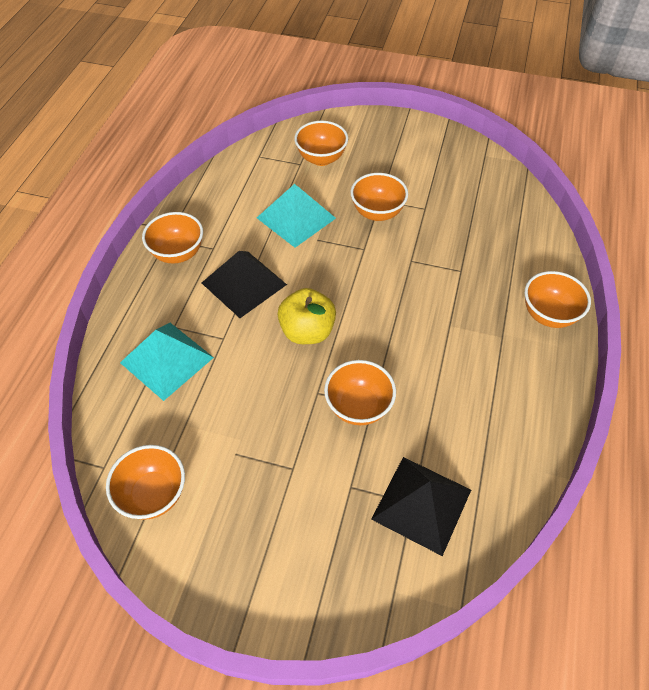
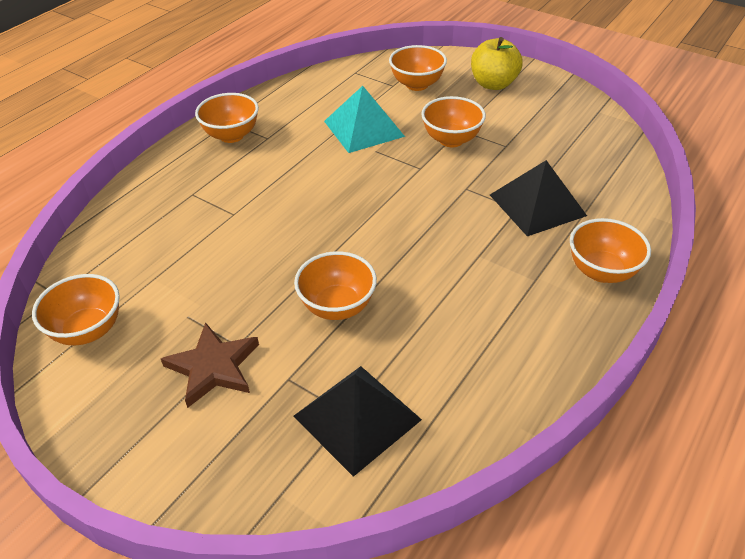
camera: 20 degrees right, 10 degrees down
turquoise pyramid [120,323,214,401] -> none
black pyramid [202,251,287,318] -> black pyramid moved to [490,160,587,236]
yellow apple [277,288,336,344] -> yellow apple moved to [471,37,523,90]
none -> brown star [161,322,259,408]

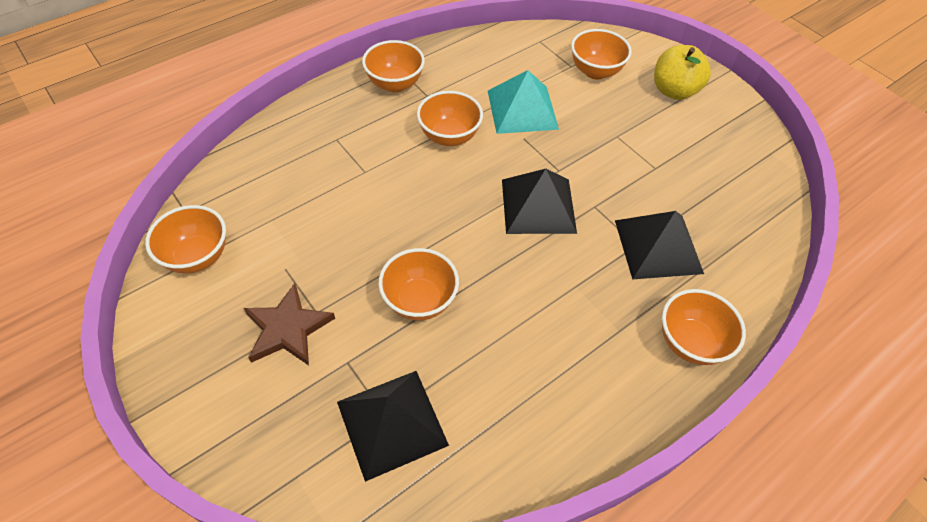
camera: 15 degrees right, 10 degrees up
orange bowl [421,96,486,147] -> orange bowl moved to [417,91,483,146]
none -> black pyramid [502,169,577,234]

